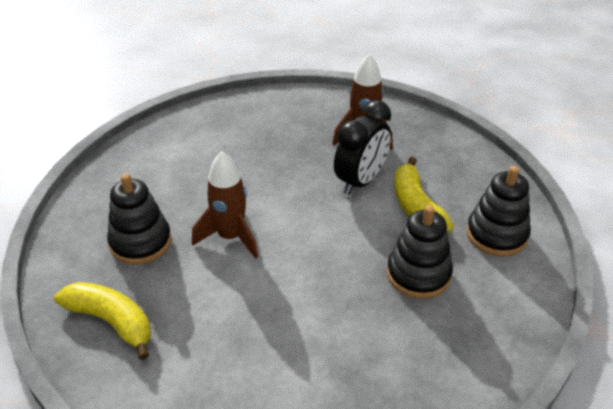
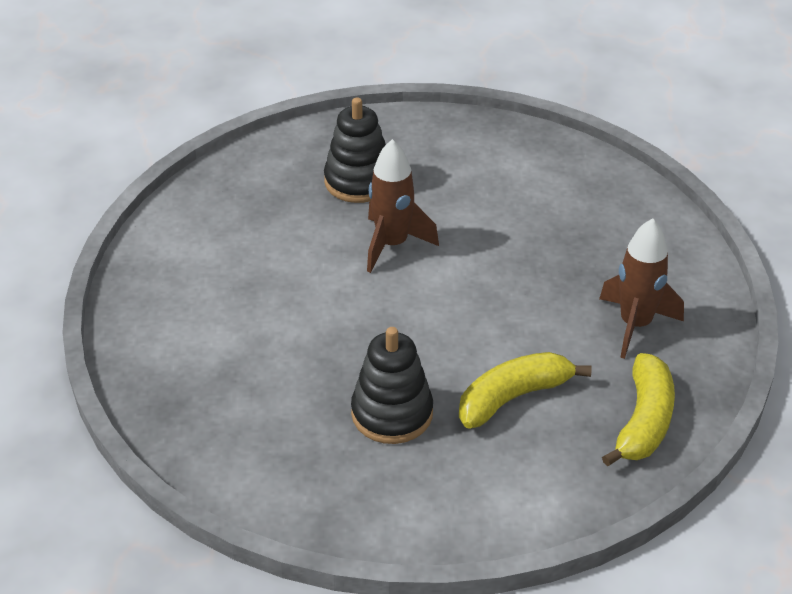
camera: 75 degrees right, 0 degrees up
yellow banana [54,282,151,360] -> yellow banana moved to [602,353,675,467]
black clock [334,100,391,195] -> none
black stacking toy [467,166,531,256] -> none

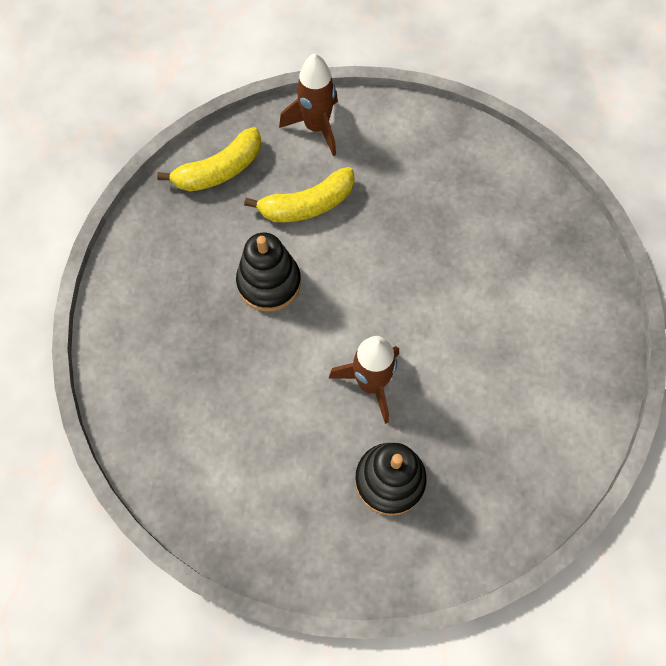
camera: 170 degrees left, 25 degrees up
black stacking toy [351,327,433,444] -> black stacking toy moved to [236,233,301,311]
brown rocket [599,218,684,359] -> brown rocket moved to [279,53,338,156]
yellow banana [602,353,675,467] -> yellow banana turned 150 degrees counterclockwise [157,127,261,191]

